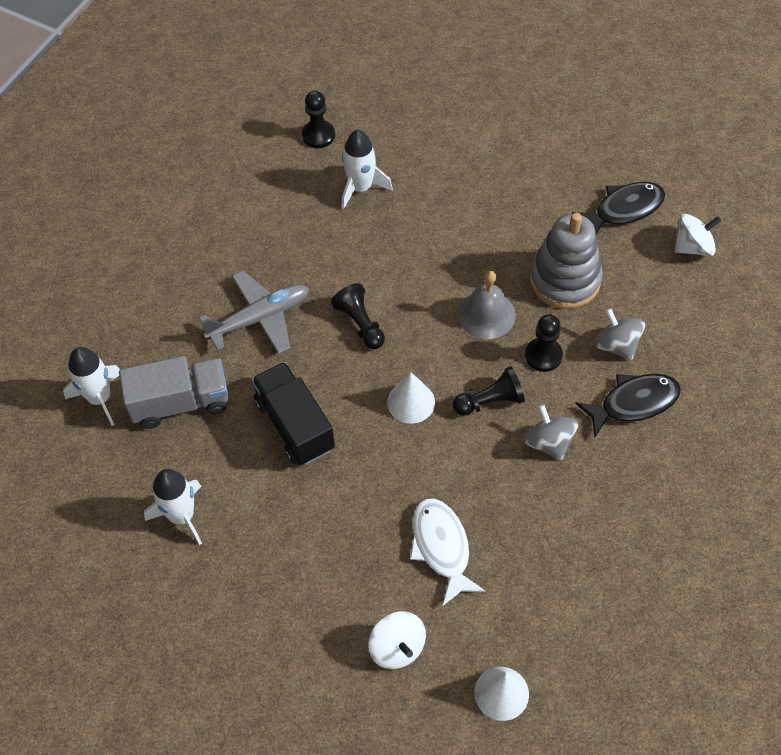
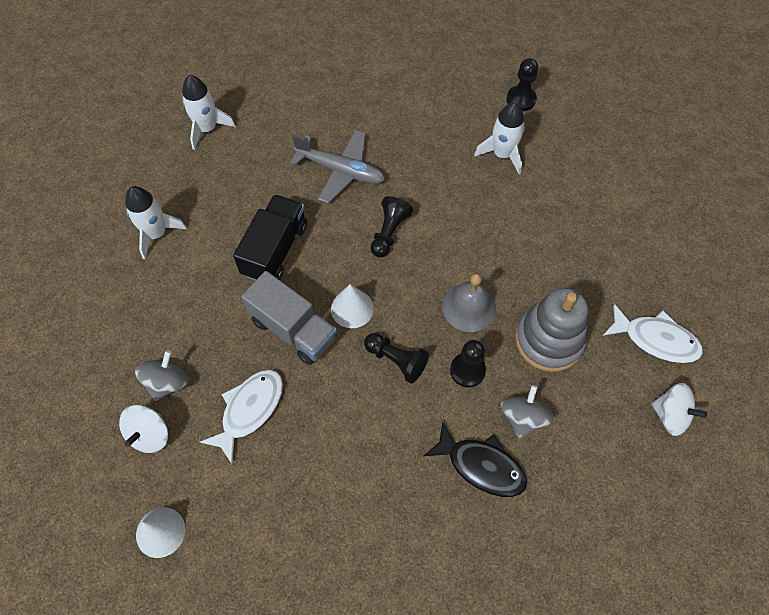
camera: 50 degrees right, 5 degrees up
grey truck [119,356,229,429] -> grey truck moved to [241,271,337,365]
grey spinning top [524,404,578,460] -> grey spinning top moved to [135,350,189,401]
black fish [572,182,665,235] -> white fish [603,304,703,363]

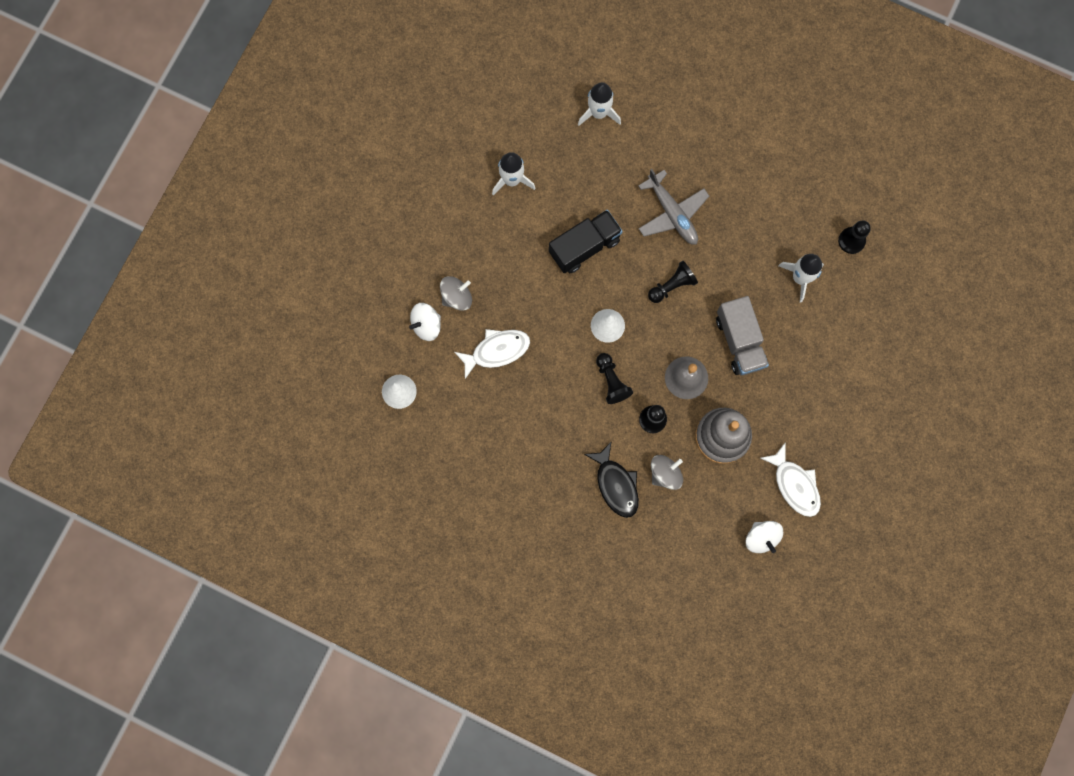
camera: 35 degrees right, 15 degrees up
grey truck [241,271,337,365] -> grey truck moved to [716,296,769,376]

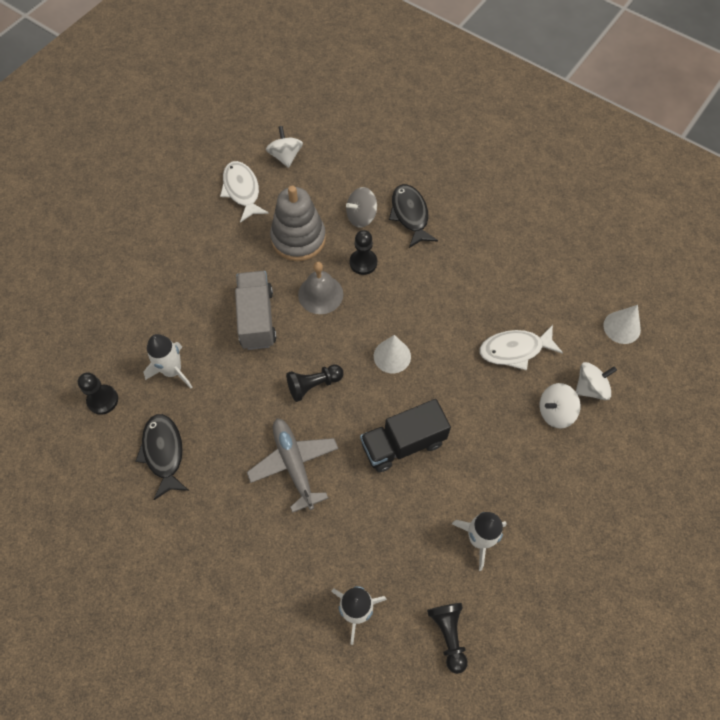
camera: 170 degrees left, 15 degrees down
grey spinning top [440,276,472,311] -> white spinning top [540,383,581,429]
black pawn [596,353,633,404] -> black pawn moved to [427,603,468,674]
none -> black fish [136,414,189,500]

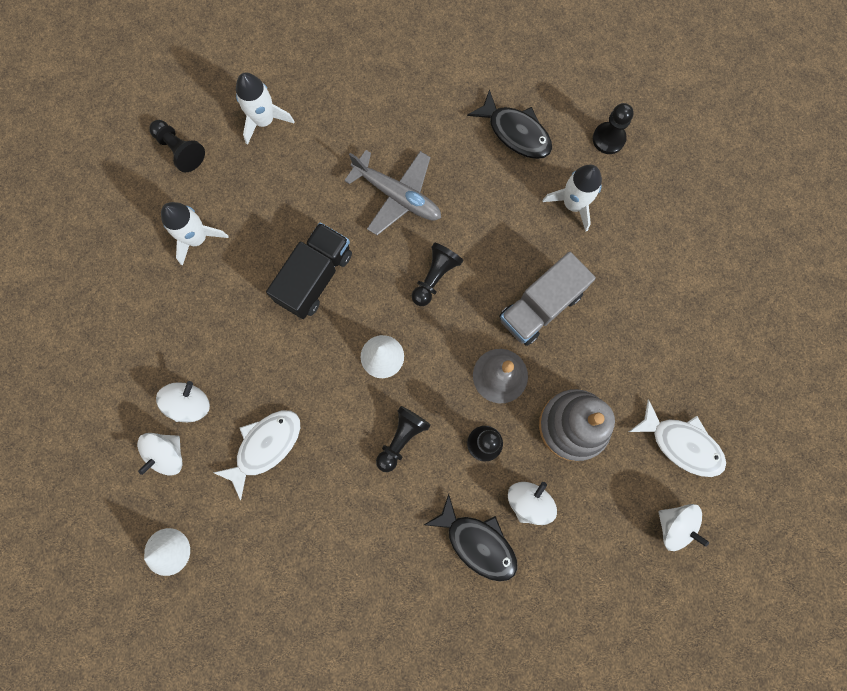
camera: 145 degrees right, 15 degrees up
grey truck [235,271,277,350] -> grey truck turned 90 degrees clockwise [499,252,596,346]
grey spinning top [346,187,377,228] -> white spinning top [508,482,557,525]
none -> black pawn [376,406,431,472]

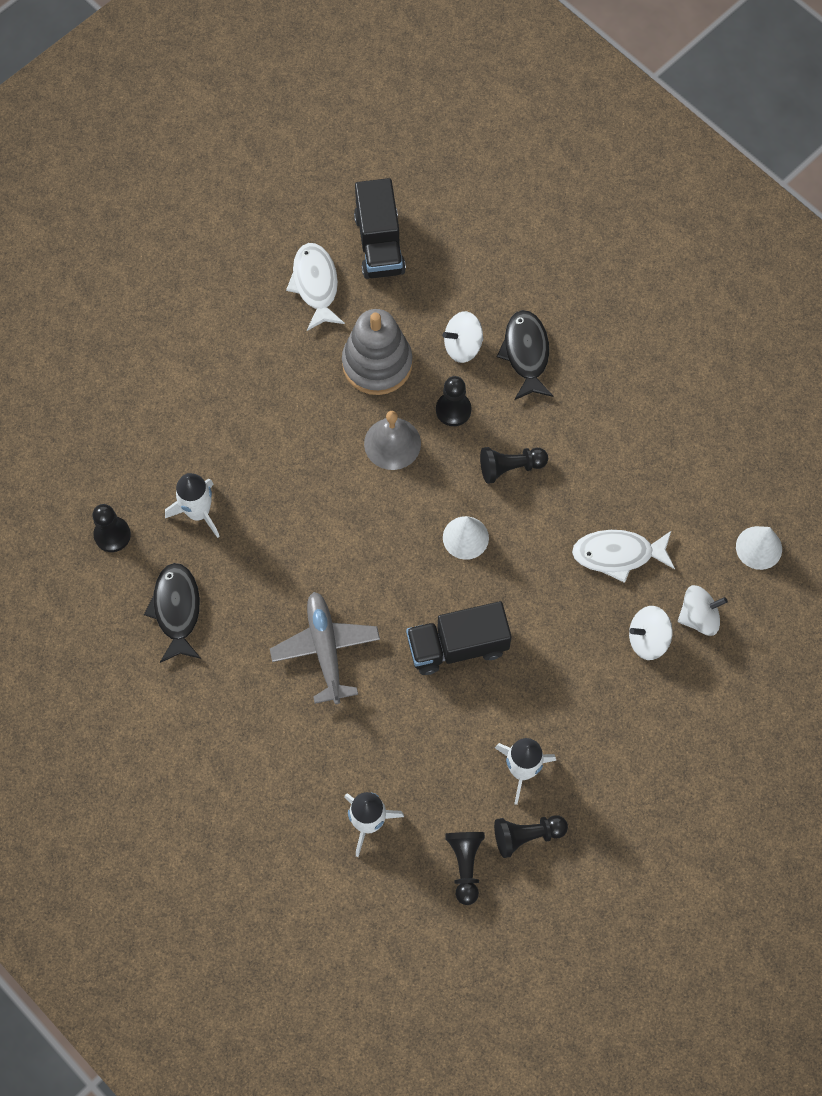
camera: 135 degrees left, 10 degrees down
black pawn [412,243,463,306] -> black pawn moved to [494,815,568,858]
grey truck [499,252,596,346] -> none
white spinning top [658,504,709,551] -> black truck [354,178,406,279]

